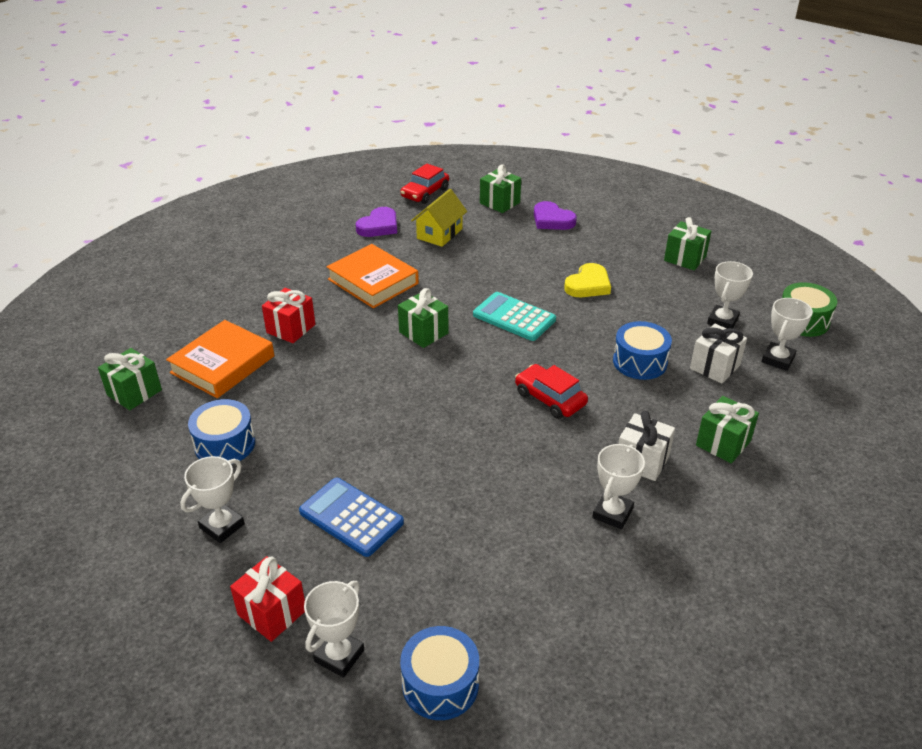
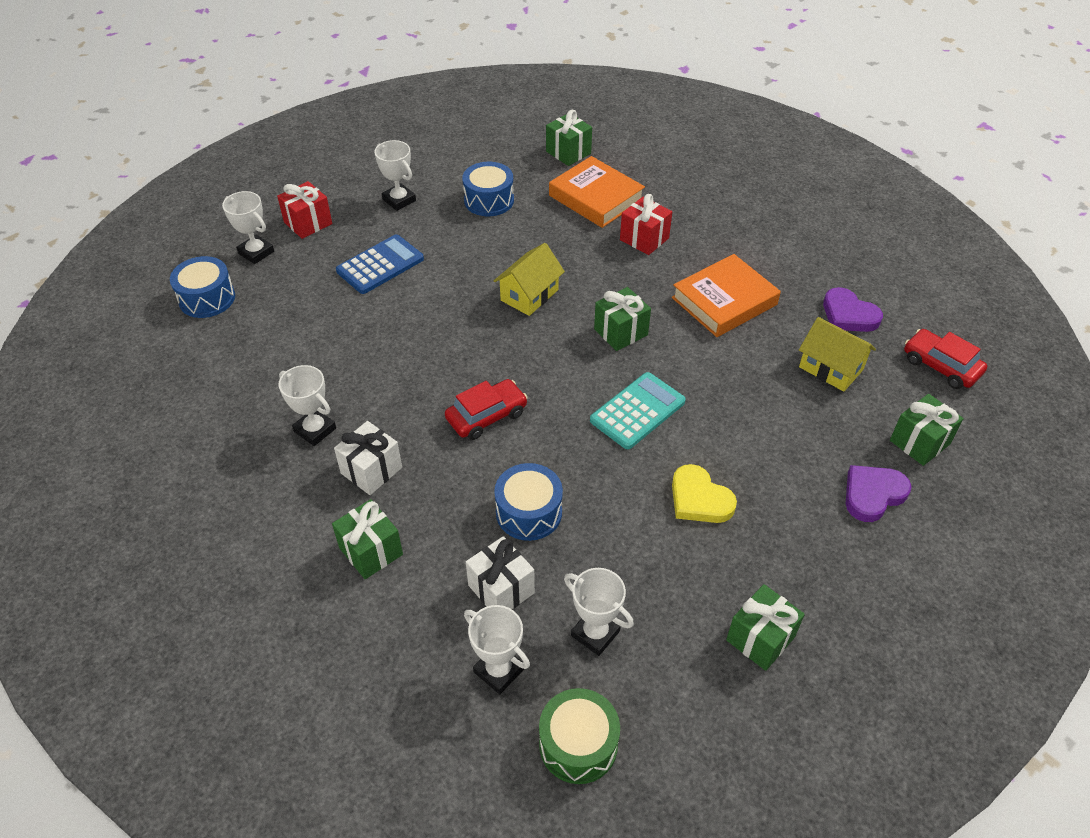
camera: 100 degrees right, 10 degrees up
none -> yellow house [494,243,565,316]

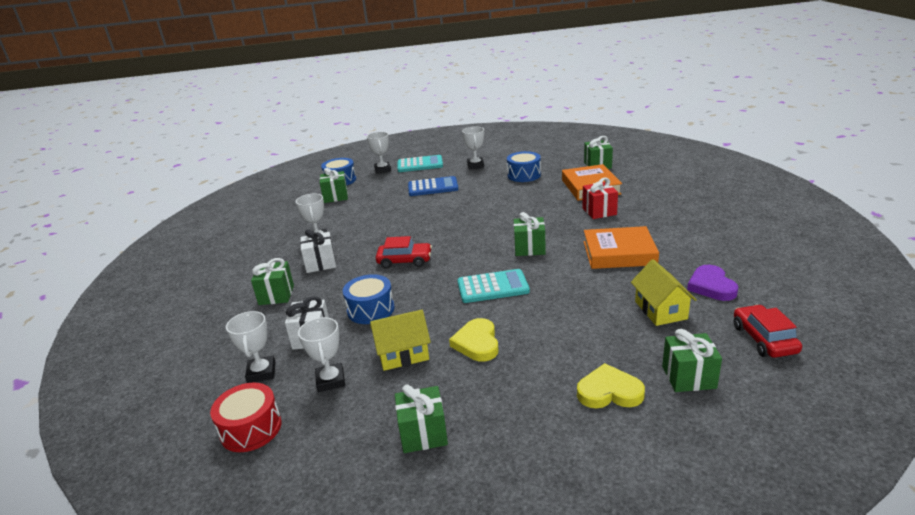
camera: 40 degrees right, 20 degrees down
red gift [277,181,332,239] -> turquoise calculator [398,155,443,172]
yellow house [494,243,565,316] -> yellow house moved to [370,310,431,371]
green drum [539,688,620,784] -> red drum [210,383,282,452]
purple heart [846,465,911,522] -> yellow heart [577,363,645,409]
none -> green gift [320,168,348,203]

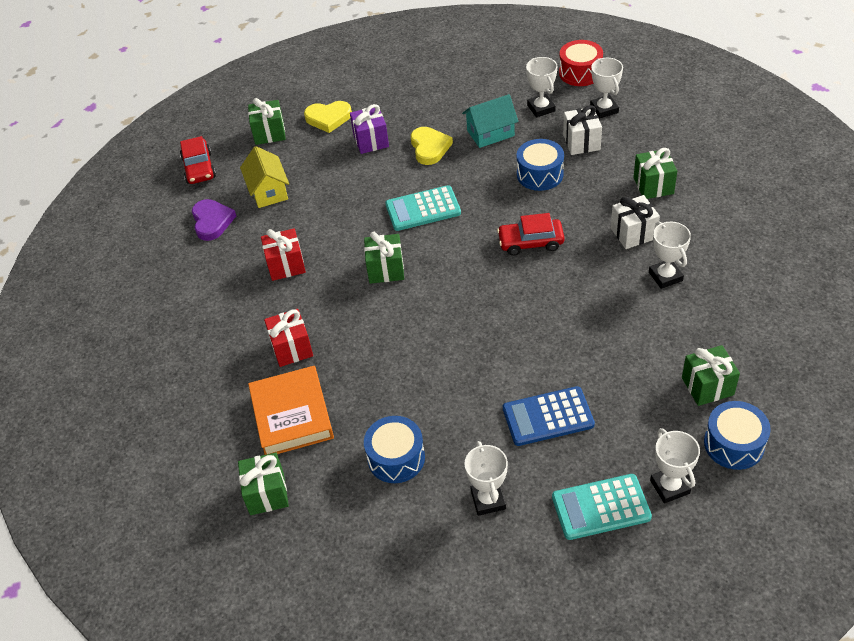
camera: 175 degrees right, 20 degrees up
yellow house [370,310,431,371] -> turquoise house [462,94,518,148]
green gift [395,385,448,453] -> none
orange book [584,226,659,269] -> red gift [261,228,306,281]
none -> purple gift [350,104,389,154]

